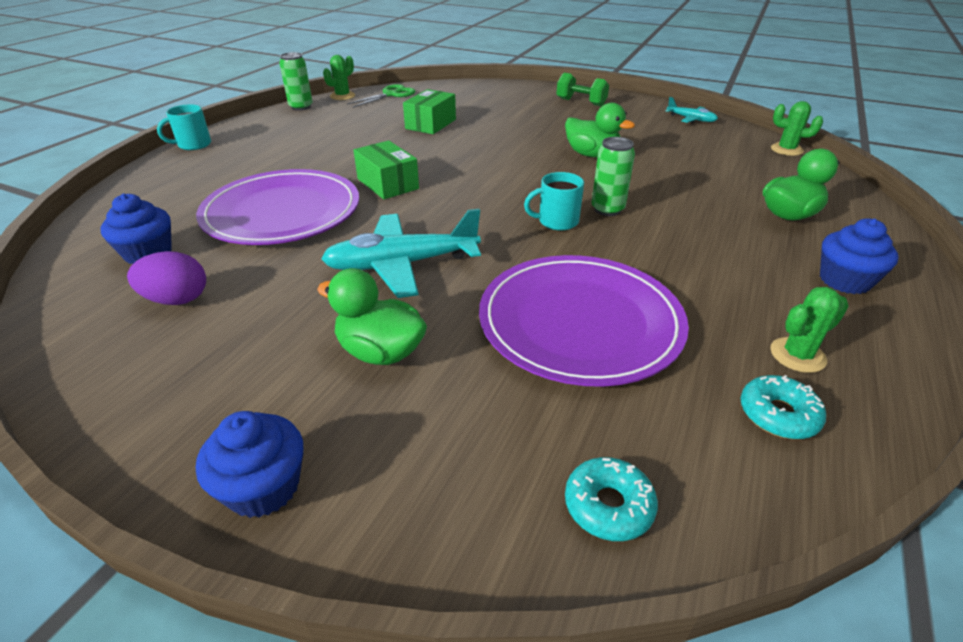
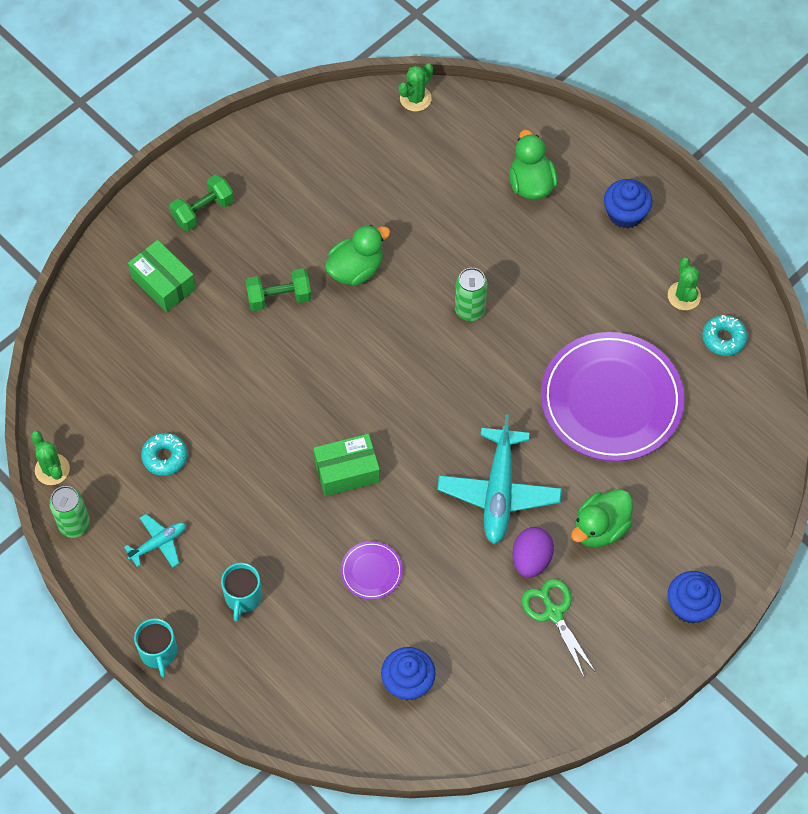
camera: 70 degrees left, 25 degrees up
purple egg [127,251,206,305] -> purple egg moved to [512,527,554,578]
purple plate [196,169,359,245] -> purple plate [340,541,403,600], size x0.42
green scissors [347,84,415,108] -> green scissors moved to [521,578,596,677]
green box [403,89,456,134] -> green box moved to [128,240,196,312]
turquoise mug [524,172,584,231] -> turquoise mug moved to [221,563,262,622]
turquoise donut [565,457,658,541] -> turquoise donut moved to [141,433,187,476]
turquoise plane [665,97,718,123] -> turquoise plane moved to [124,514,186,568]
none -> green dumbbell [246,268,311,311]

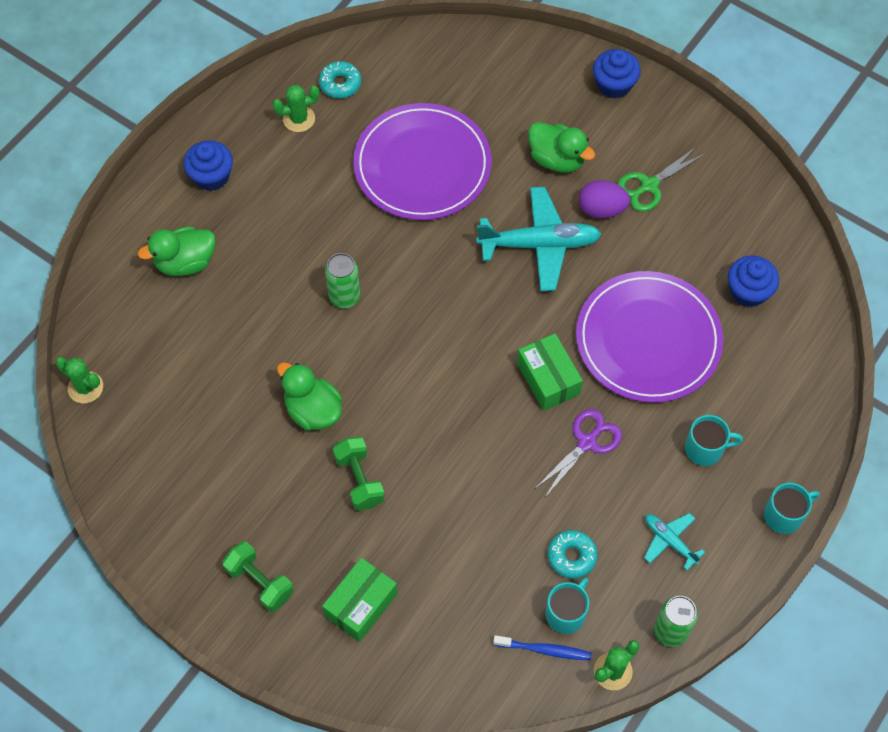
camera: 100 degrees left, 0 degrees up
purple plate [340,541,403,600] -> purple plate [576,271,723,403], size x2.39
none -> blue toothbrush [493,635,592,660]
none -> purple scissors [536,409,622,497]
none -> turquoise mug [545,577,589,634]

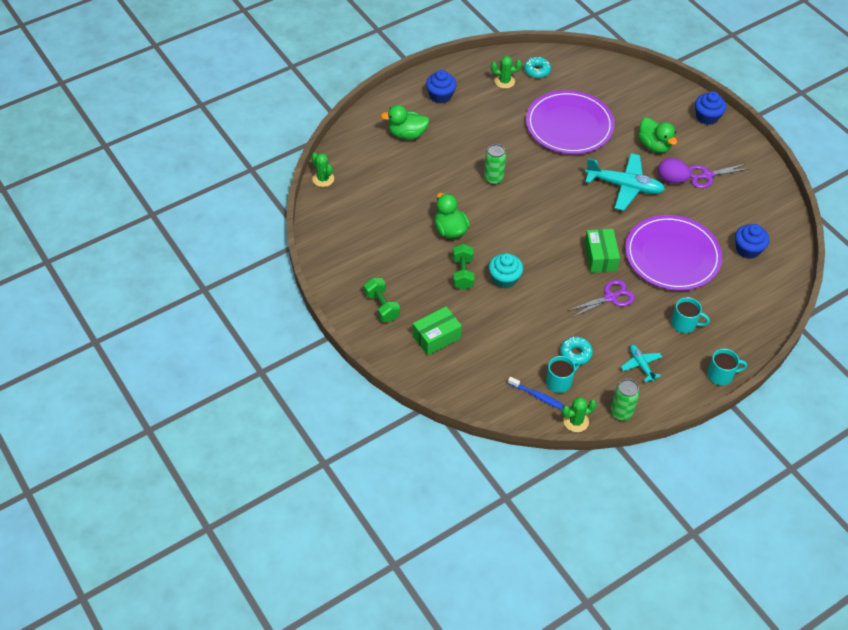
camera: 20 degrees right, 10 degrees down
green scissors [617,147,705,212] -> purple scissors [689,163,751,188]
none -> turquoise cupcake [489,253,523,289]

